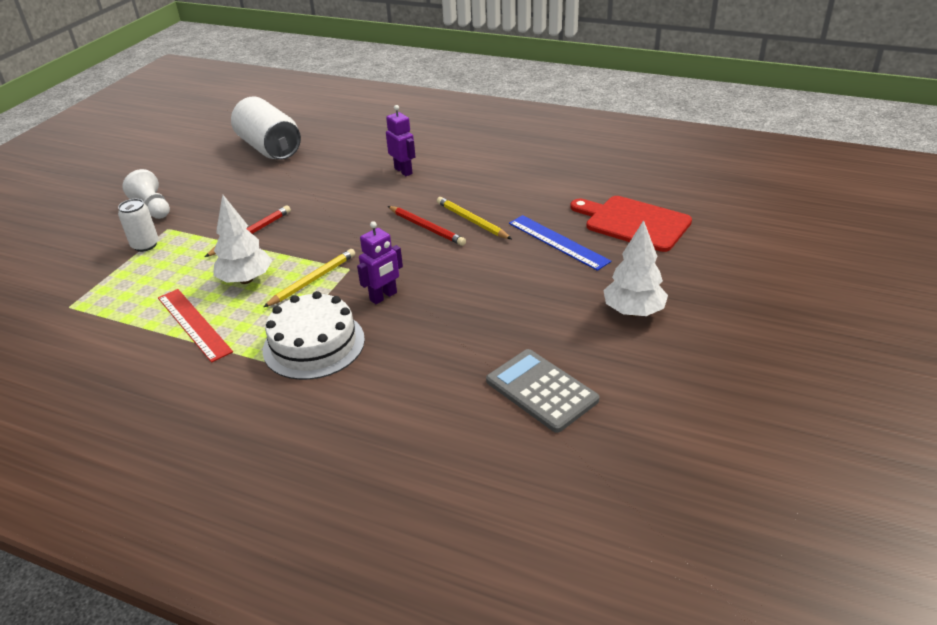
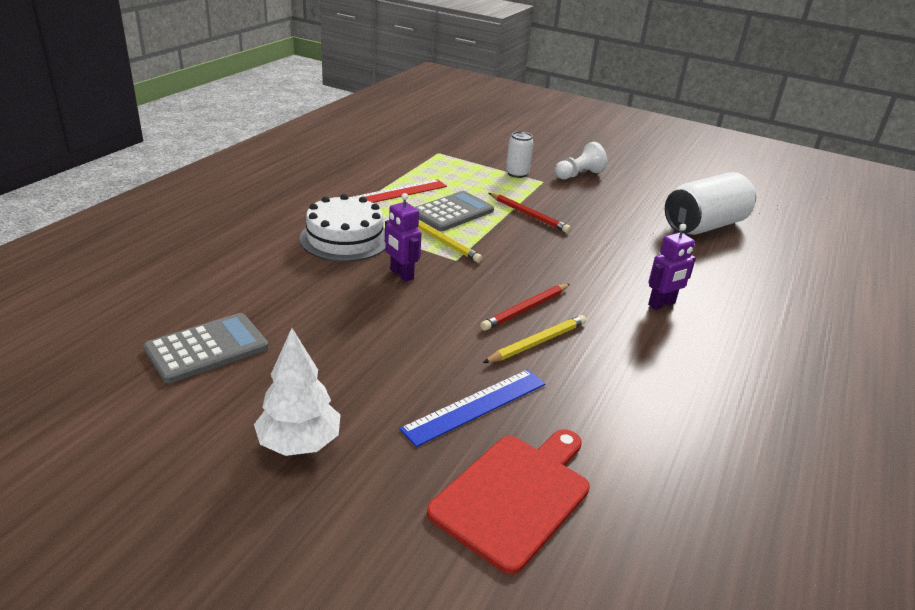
camera: 90 degrees right, 5 degrees down
white tree [213,195,272,284] -> grey calculator [415,191,494,231]

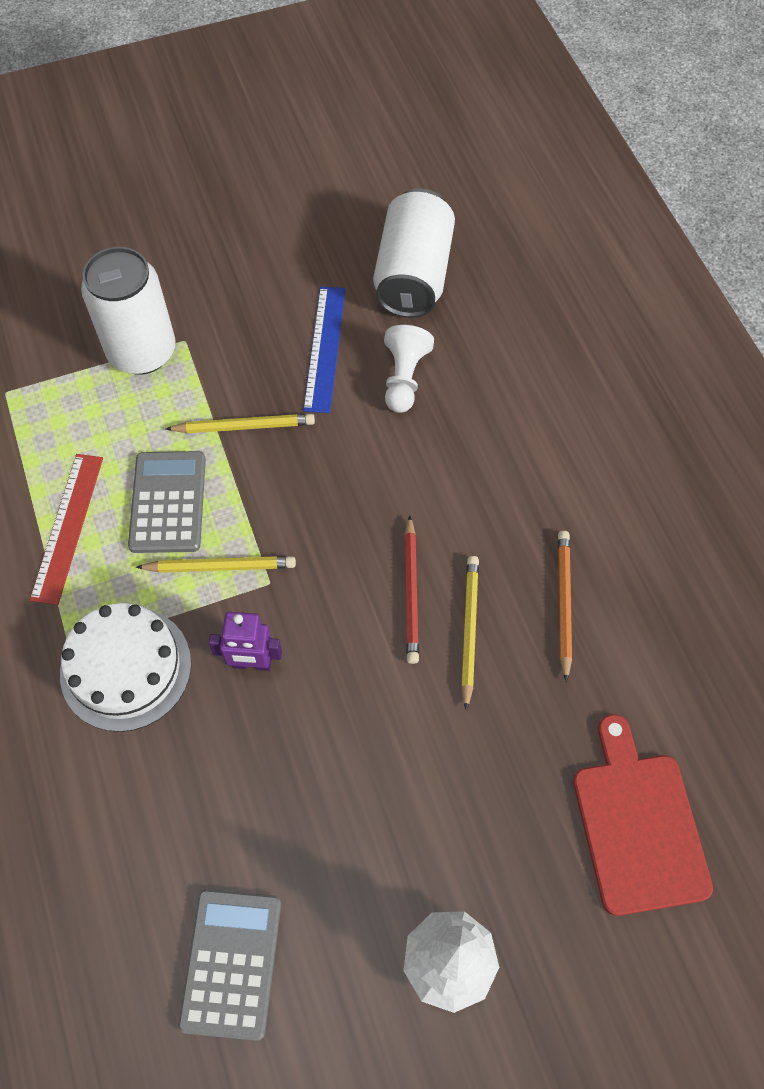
camera: 45 degrees left, 30 degrees up
blue ruler [399,369,546,447] -> blue ruler moved to [303,287,345,413]
red pencil [489,193,571,233] -> yellow pencil [166,414,315,433]
white can [506,131,534,178] -> white can [81,247,176,375], size x1.90
white pawn [555,142,607,180] -> white pawn moved to [384,325,434,413]
purple robot [648,224,696,310] -> none
none -> orange pencil [558,531,572,682]

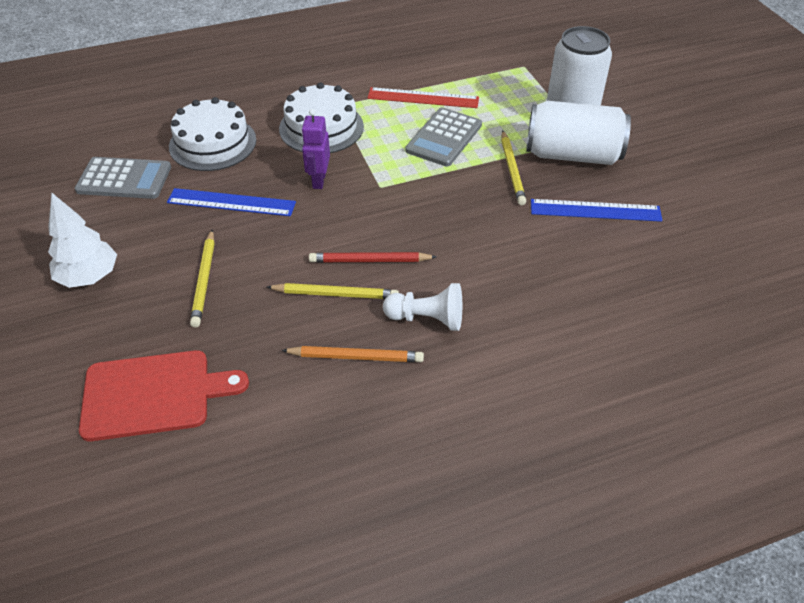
camera: 90 degrees right, 15 degrees down
grey calculator [128,451,206,553] -> grey calculator turned 120 degrees clockwise [405,108,482,167]
yellow pencil [136,556,296,573] -> yellow pencil moved to [190,230,215,327]
white can [373,188,455,318] -> white can moved to [526,101,631,165]
white pawn [384,325,434,413] -> white pawn moved to [383,283,462,331]
none -> blue ruler [167,188,296,216]
none -> white cake [169,97,256,171]

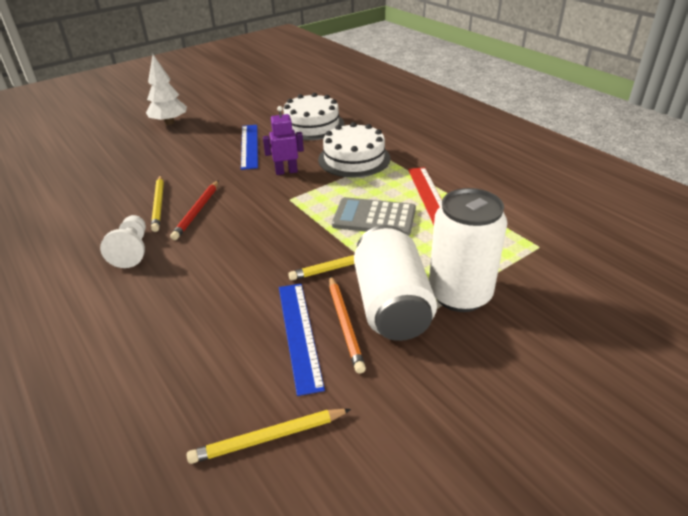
camera: 75 degrees right, 10 degrees down
grey calculator [75,157,171,199] -> none
red cutting board [79,350,249,441] -> none
yellow pencil [190,230,215,327] -> yellow pencil moved to [187,409,351,464]
orange pencil [281,346,424,362] -> orange pencil moved to [329,276,366,373]
red pencil [309,252,437,262] -> red pencil turned 150 degrees counterclockwise [170,180,219,240]

